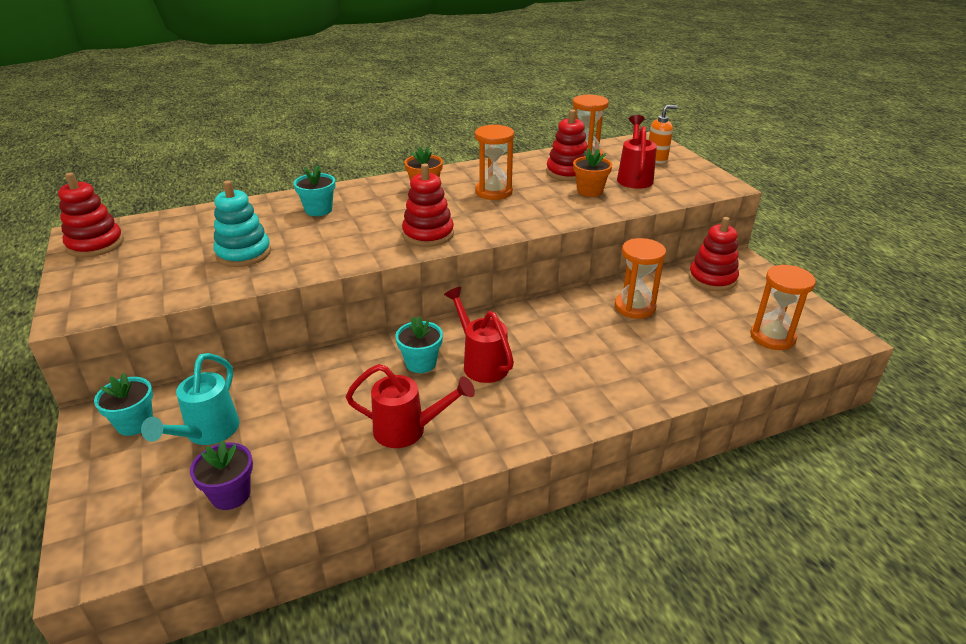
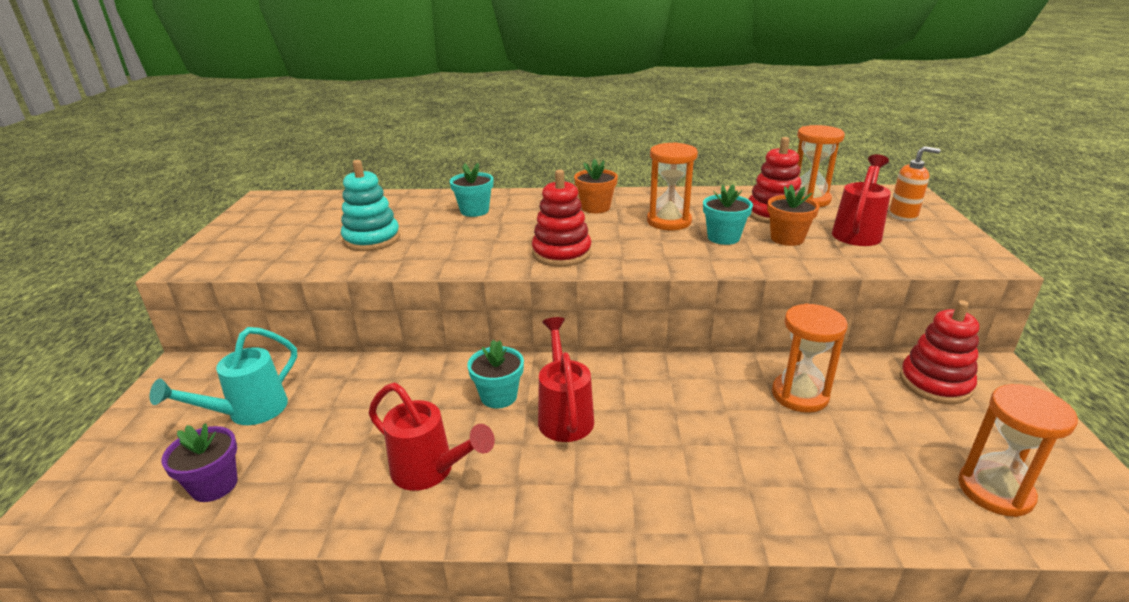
camera: 25 degrees right, 5 degrees down
red stacking toy [58,172,124,257] -> none
turquoise flower pot [94,373,153,436] -> turquoise flower pot moved to [703,185,753,245]

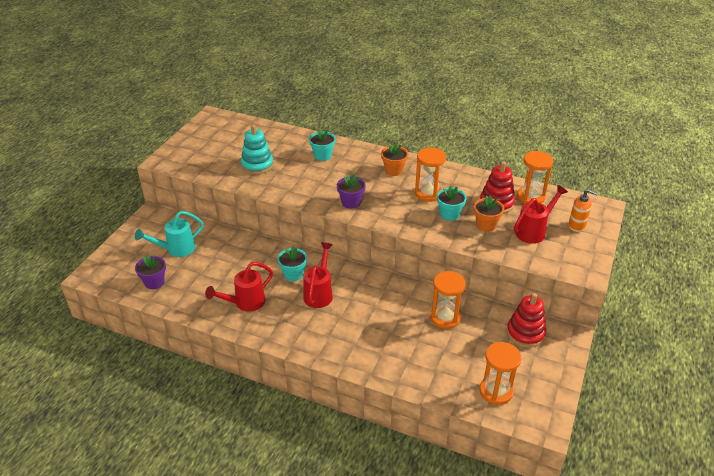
camera: 20 degrees right, 10 degrees up
red watering can [369,383,495,491] -> red watering can turned 90 degrees clockwise [205,262,273,311]
red stacking toy [532,170,591,267] -> purple flower pot [337,174,366,209]

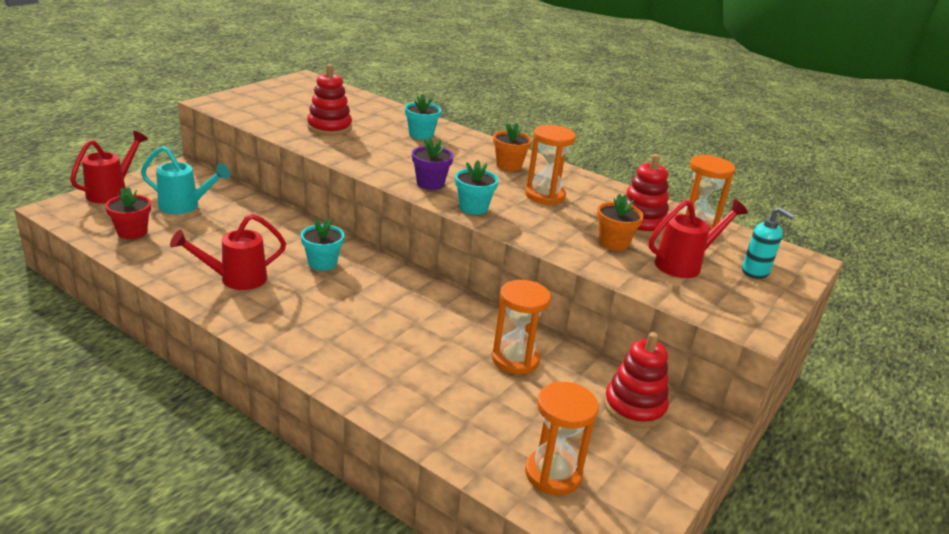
camera: 10 degrees right, 10 degrees down
turquoise watering can [135,211,204,257] -> turquoise watering can turned 150 degrees counterclockwise [141,146,230,214]
purple flower pot [135,255,166,289] -> red flower pot [105,187,151,239]
turquoise stacking toy [241,125,274,175] -> red stacking toy [307,64,352,136]
red watering can [303,242,333,308] -> red watering can moved to [70,131,148,204]
turquoise flower pot [437,185,467,221] -> turquoise flower pot moved to [455,160,499,215]
orange soap dispenser [569,189,598,232] -> turquoise soap dispenser [742,207,794,279]

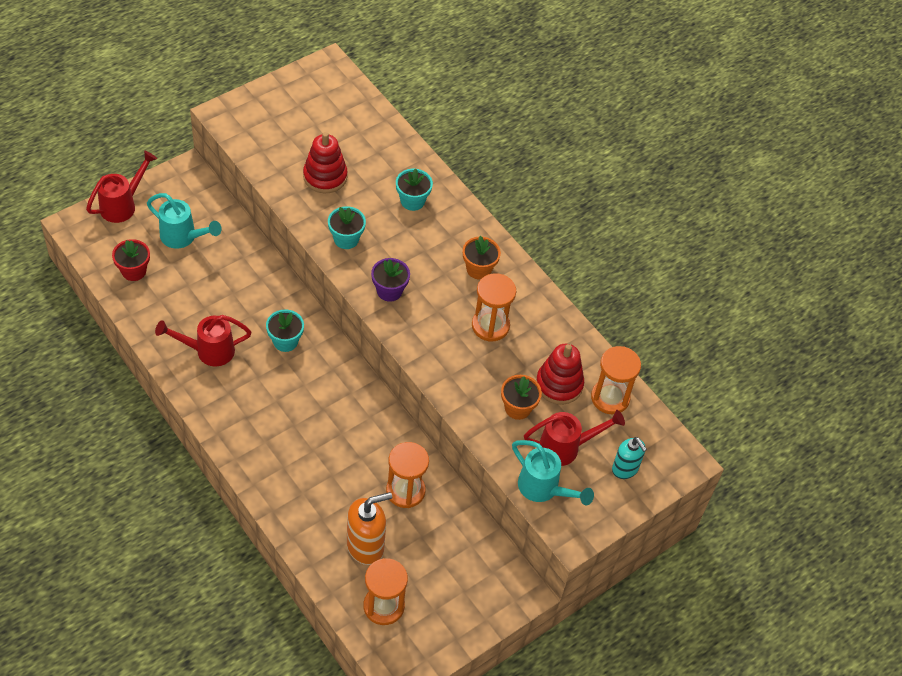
camera: 15 degrees right, 25 degrees up
turquoise flower pot [455,160,499,215] -> turquoise flower pot moved to [328,206,366,249]
red stacking toy [604,332,669,428] -> none
none -> orange soap dispenser [347,492,392,565]
none -> turquoise watering can [512,440,594,505]

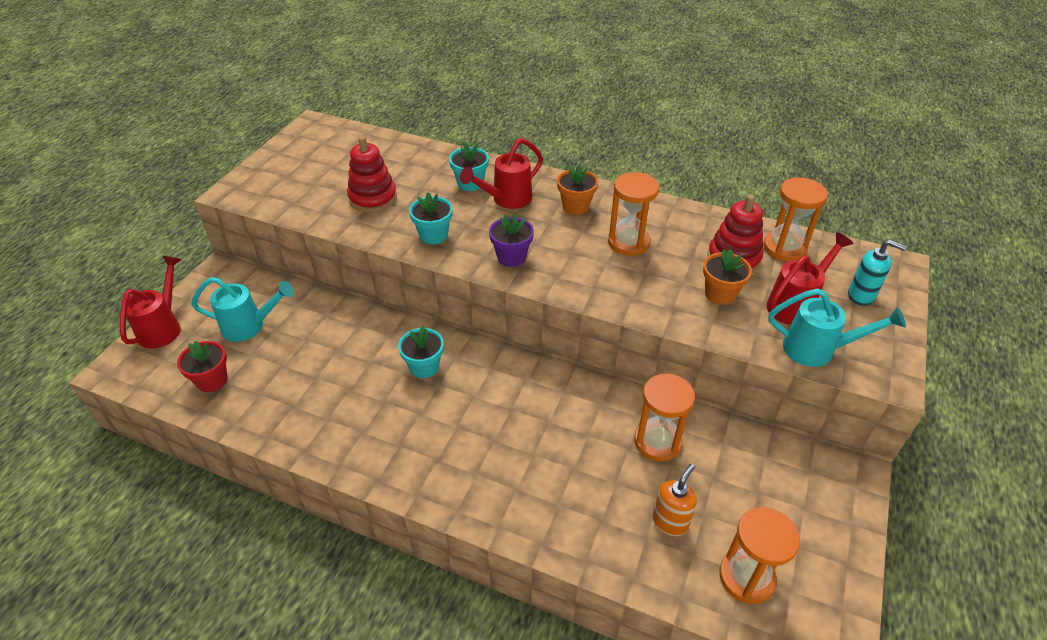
camera: 25 degrees left, 10 degrees down
red watering can [155,315,251,366] -> red watering can moved to [460,138,543,209]
orange soap dispenser [347,492,392,565] -> orange soap dispenser [652,464,697,536], size x0.64

